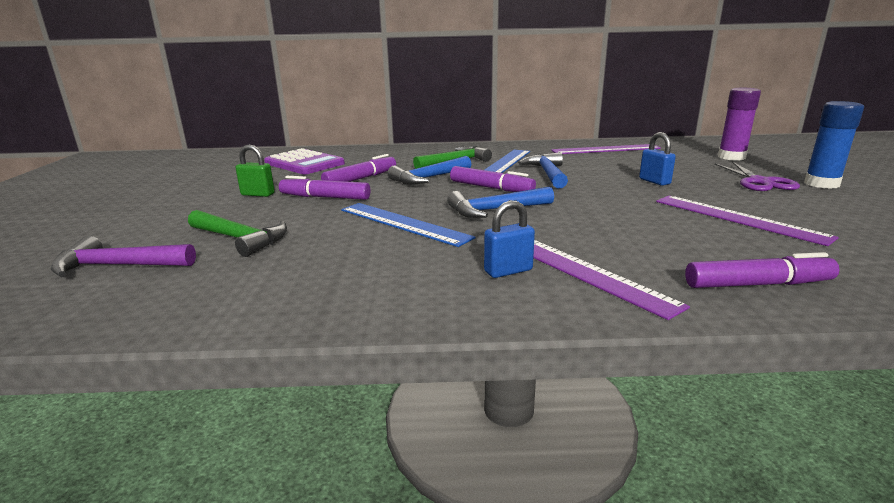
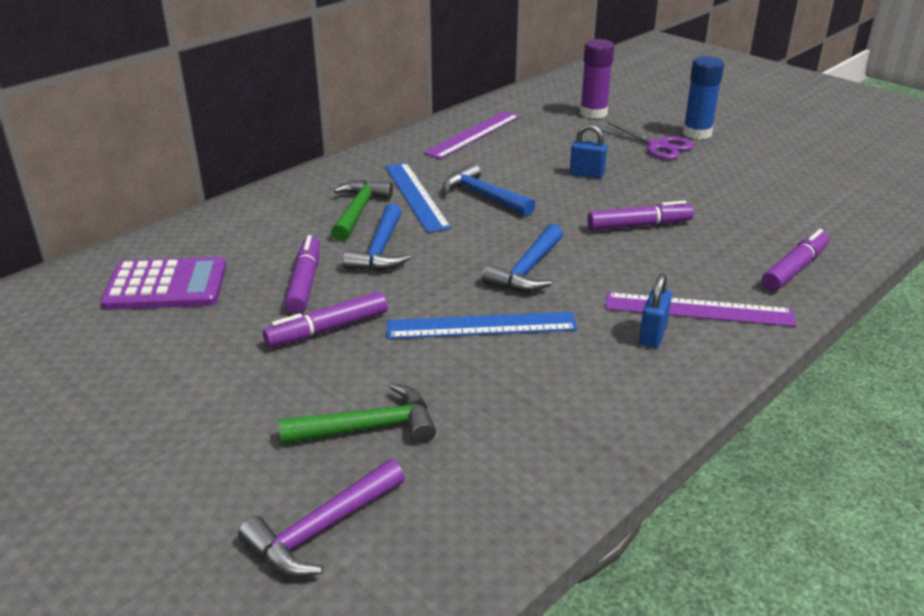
camera: 45 degrees left, 10 degrees up
green padlock [236,144,275,197] -> none
purple marker [450,166,536,192] -> purple marker moved to [587,200,694,231]
purple ruler [656,195,839,246] -> none

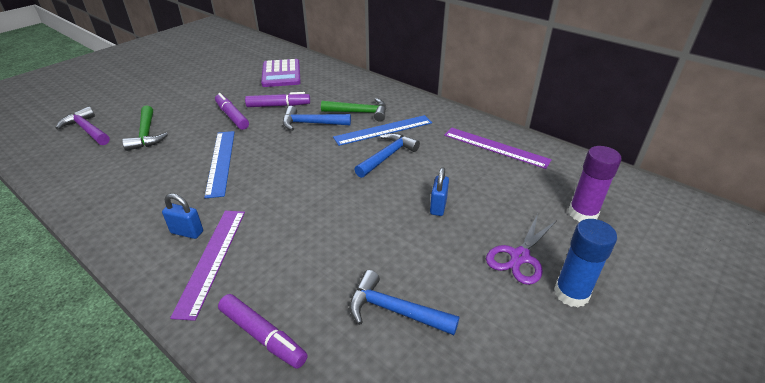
camera: 85 degrees right, 5 degrees up
blue hammer [482,224,563,292] -> blue hammer moved to [349,270,459,335]
purple marker [587,200,694,231] -> none

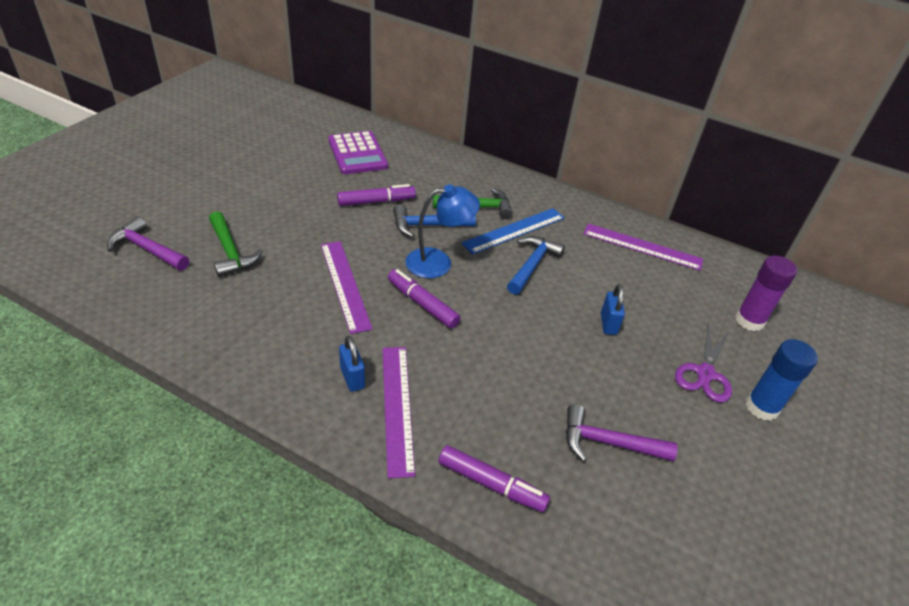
camera: 15 degrees left, 5 degrees up
blue padlock [162,194,203,239] -> blue padlock turned 60 degrees clockwise [339,336,365,392]
blue ruler [204,131,235,198] -> purple ruler [321,241,373,334]
purple marker [215,93,249,130] -> purple marker moved to [388,269,461,328]
blue hammer [349,270,459,335] -> purple hammer [566,404,678,462]
none -> blue lamp [405,184,480,278]

